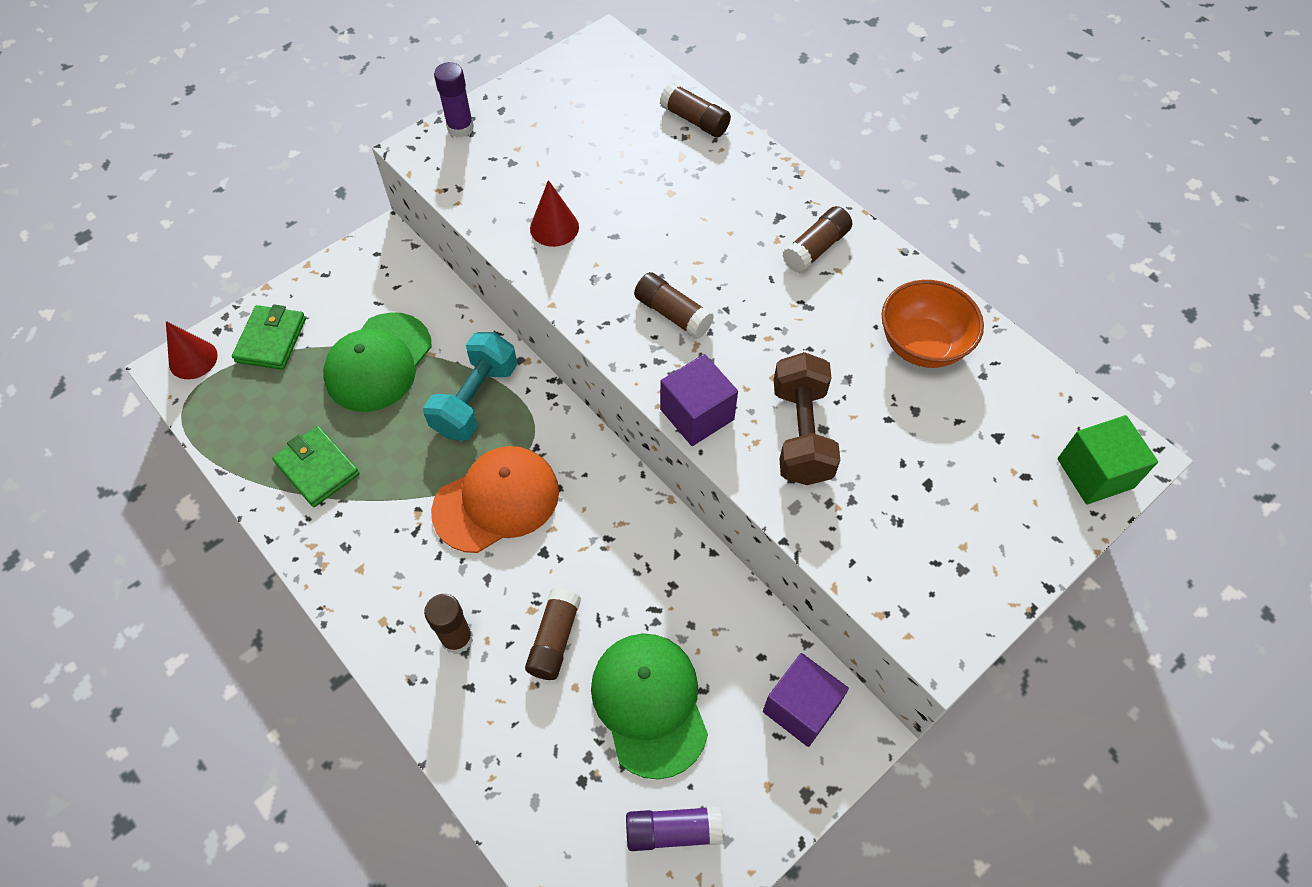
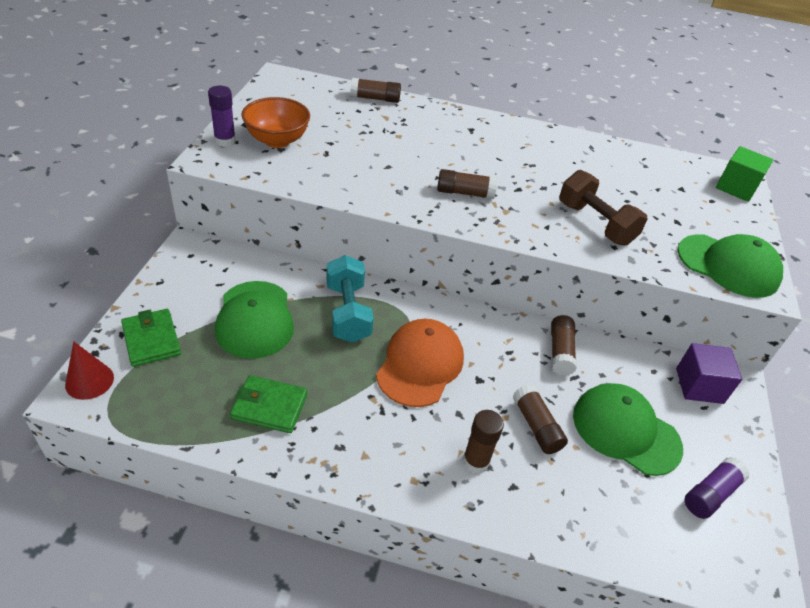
camera: 40 degrees left, 15 degrees down
red cone [530,180,579,247] -> none
purple cube [660,354,738,446] -> none
brown glue stick [782,206,852,273] -> brown glue stick moved to [551,315,577,376]
orange bowl [882,280,984,368] -> orange bowl moved to [242,97,310,148]
none -> green cap [677,234,783,298]

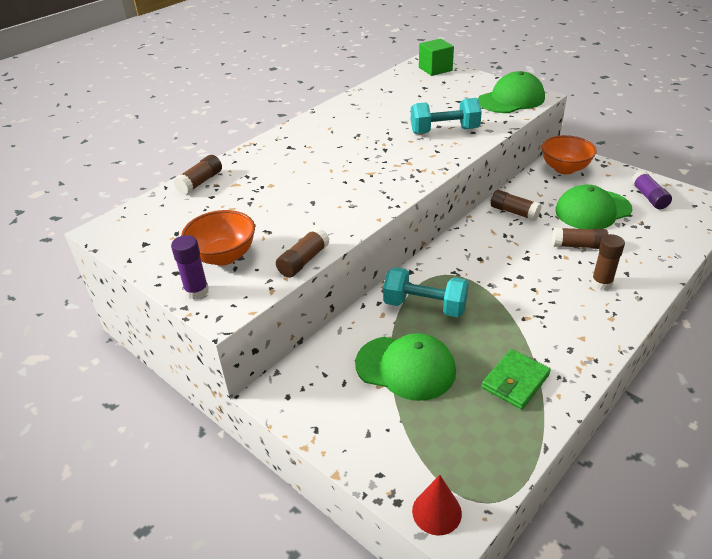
camera: 55 degrees left, 5 degrees down
green wallet [121,309,181,367] -> none
orange cap [376,319,464,407] -> none
brown glue stick [437,169,498,199] -> brown glue stick moved to [276,227,329,278]
brown dumbbell [559,170,648,246] -> turquoise dumbbell [411,98,482,134]
purple cube [676,343,742,404] -> orange bowl [541,135,597,174]

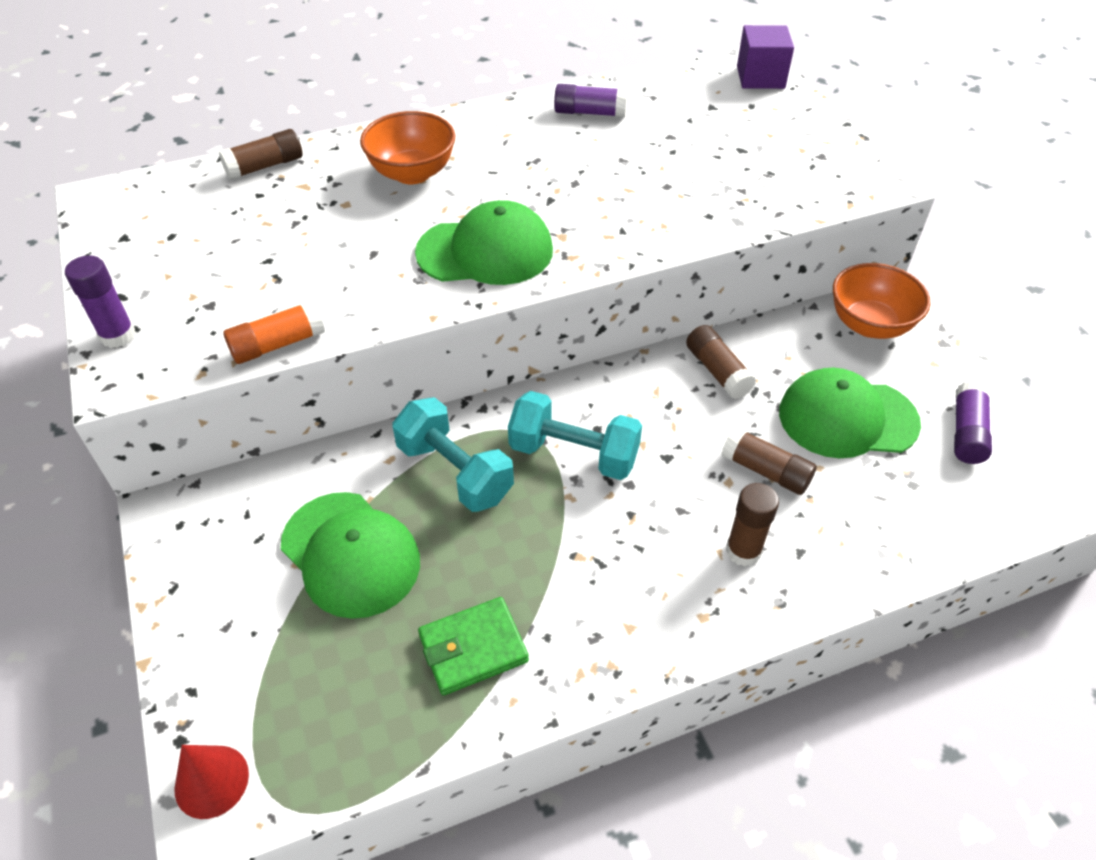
camera: 25 degrees right, 10 degrees up
orange bowl [181,210,255,266] -> orange bowl moved to [360,111,455,184]
brown glue stick [276,227,329,278] -> orange glue stick [223,300,325,364]
turquoise dumbbell [411,98,482,134] -> turquoise dumbbell moved to [508,391,642,480]
green cube [419,39,454,76] -> purple cube [737,25,794,89]
green cap [478,71,545,113] -> green cap moved to [415,200,553,285]
none -> purple glue stick [554,84,628,117]

